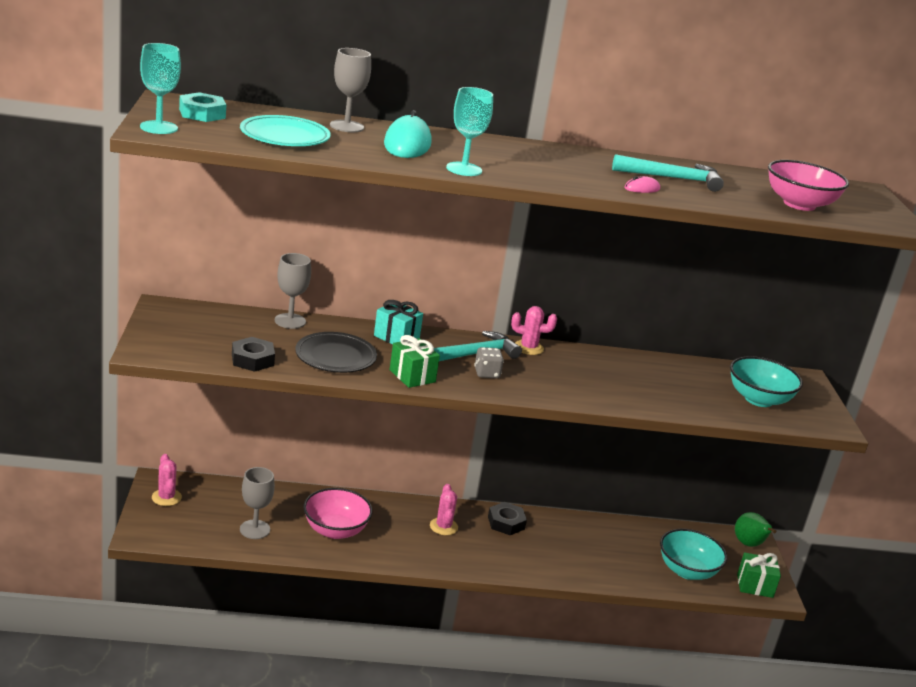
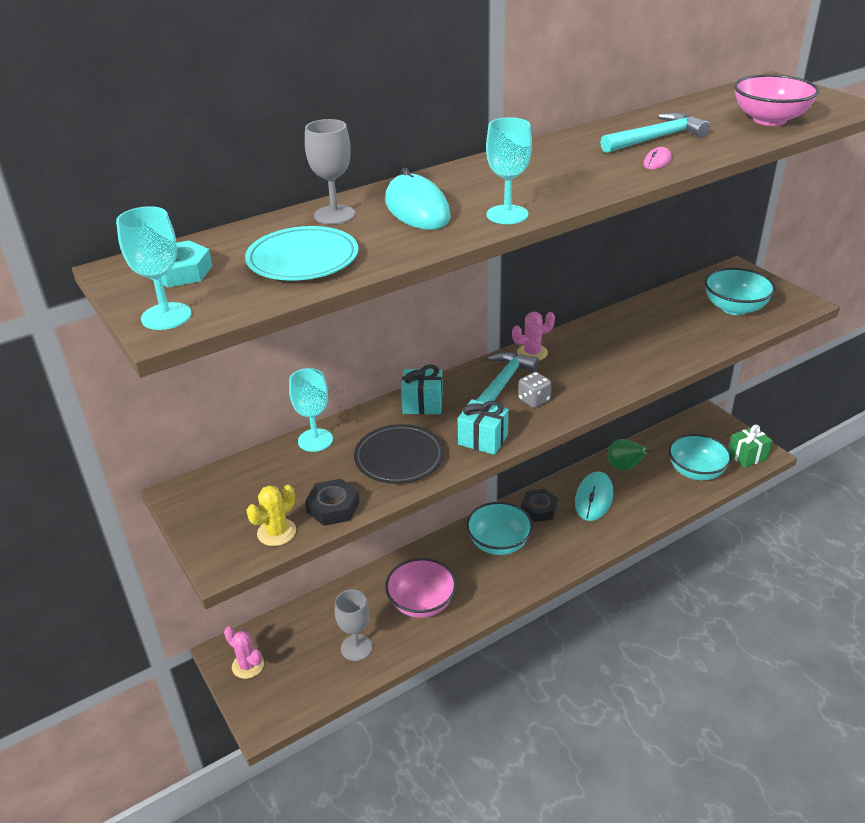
camera: 25 degrees left, 10 degrees up
grey goblet [275,253,311,329] -> turquoise goblet [289,368,333,452]
green gift [390,335,440,388] -> turquoise gift [458,399,509,455]
pink cactus [430,484,458,535] -> turquoise bowl [466,502,533,555]
green pear [735,512,776,547] -> green pear moved to [607,439,655,471]
none -> yellow cactus [246,485,296,546]
none -> turquoise mouse [575,472,613,521]

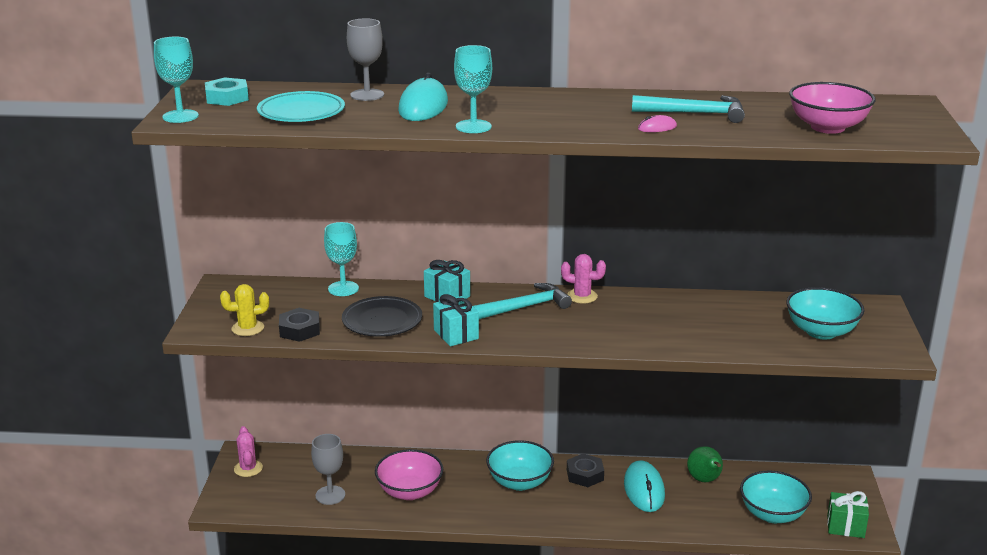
camera: 35 degrees right, 10 degrees down
grey dice [518,372,552,408] -> none
turquoise mouse [575,472,613,521] -> turquoise mouse turned 60 degrees counterclockwise [624,460,665,512]

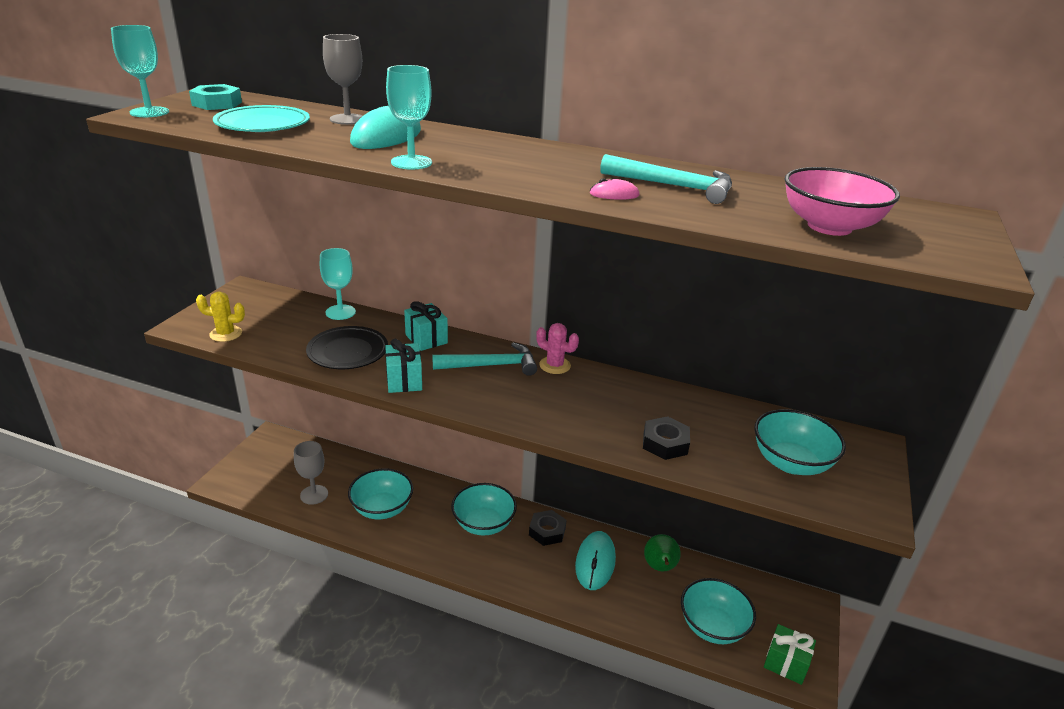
camera: 15 degrees right, 5 degrees up
pink cactus [234,426,263,477] -> none
black nut [279,308,320,342] -> black nut moved to [643,416,690,460]
pink bowl [375,449,443,500] -> turquoise bowl [348,468,413,519]

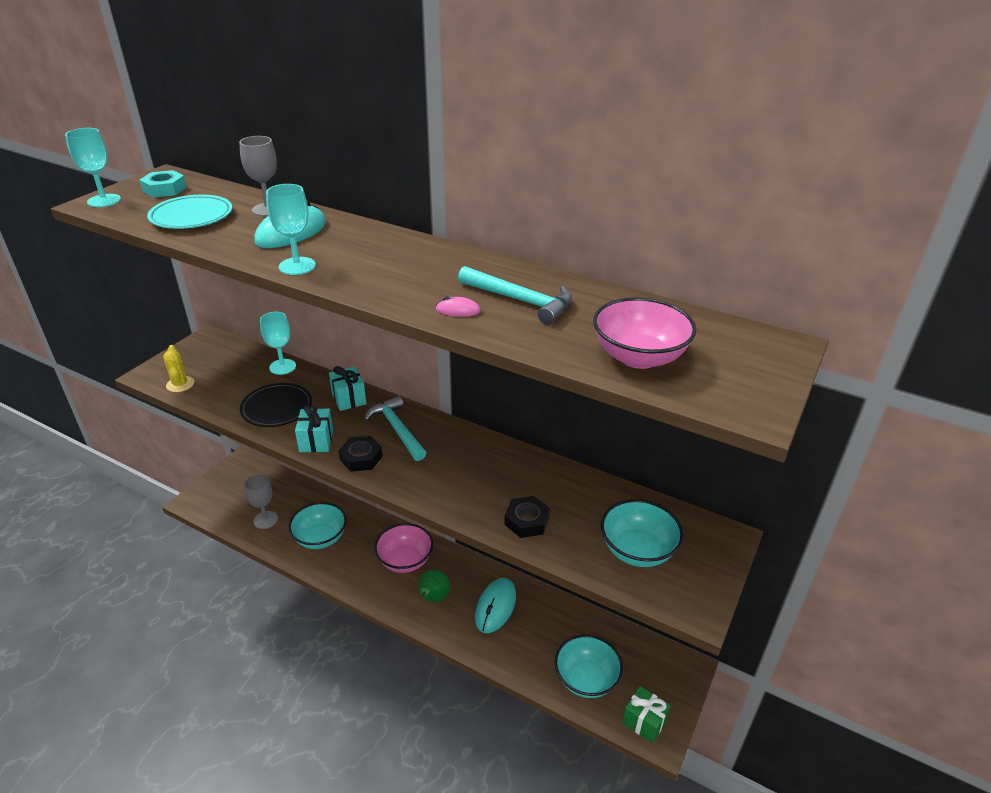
camera: 10 degrees right, 5 degrees up
yellow cactus [196,291,245,342] -> yellow cactus turned 60 degrees clockwise [163,345,194,392]
turquoise hammer [432,342,537,376] -> turquoise hammer turned 120 degrees counterclockwise [364,396,426,461]
turquoise bowl [451,483,517,535] -> pink bowl [374,523,433,573]
black nut [529,510,566,546] -> black nut moved to [339,436,383,472]
pink cactus [536,323,579,374] -> none
green pear [644,534,681,572] -> green pear moved to [418,569,450,603]

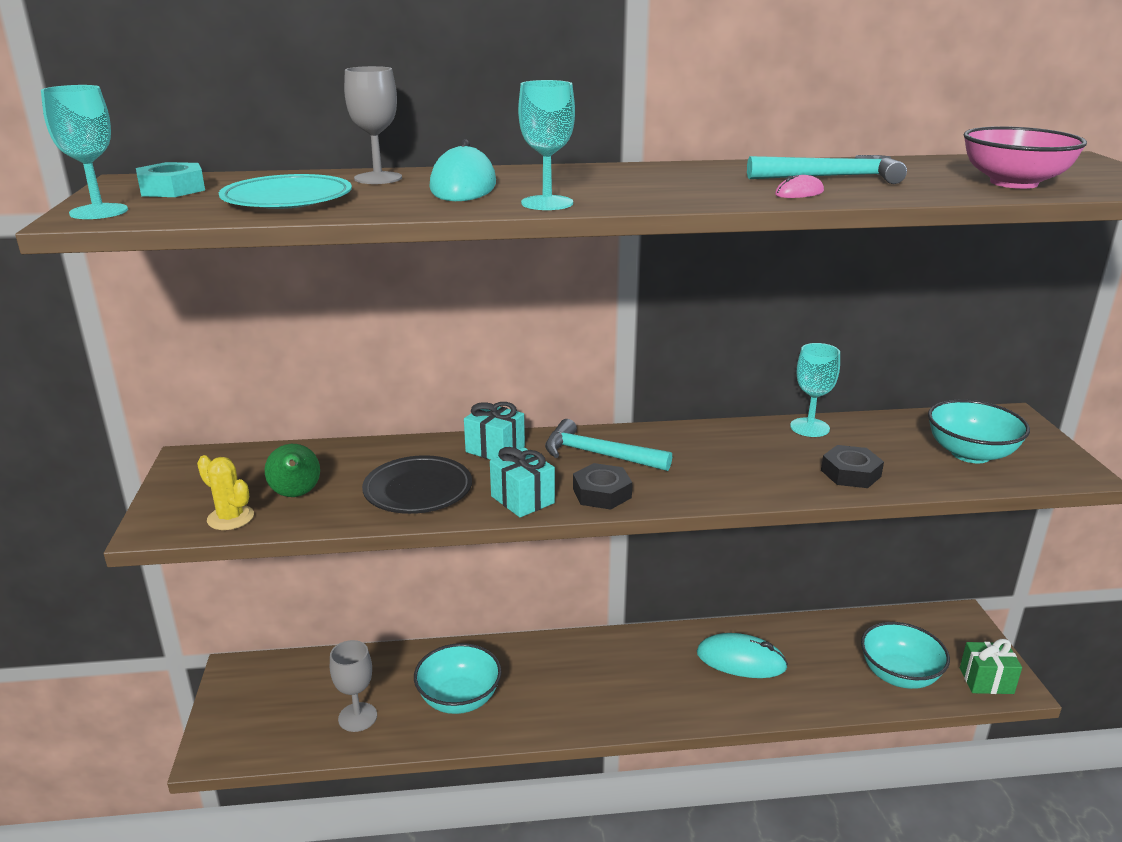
camera: 35 degrees left, 10 degrees down
turquoise goblet [260,312,296,375] -> turquoise goblet moved to [790,343,840,437]
pink bowl [374,523,433,573] -> none
green pear [418,569,450,603] -> green pear moved to [265,444,320,497]
turquoise mouse [475,578,516,633] -> turquoise mouse turned 60 degrees counterclockwise [697,633,788,678]

